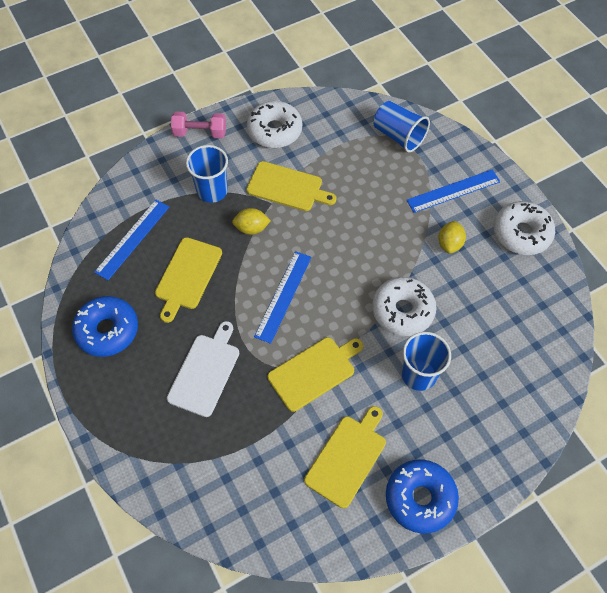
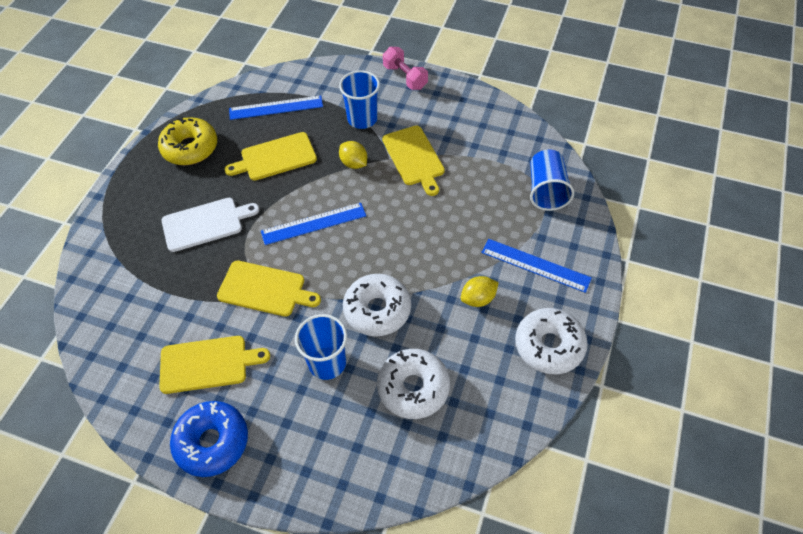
camera: 50 degrees right, 5 degrees down
blue donut [72,296,138,357] -> yellow donut [158,117,217,165]
white donut [247,101,302,148] -> white donut moved to [377,349,450,419]

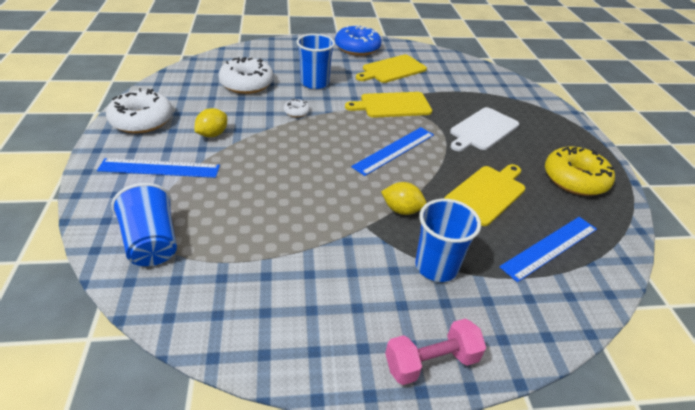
camera: 150 degrees right, 15 degrees down
white donut [343,274,411,336] -> white donut [284,99,310,117], size x0.45
yellow cutting board [382,125,445,196] -> none
pink dumbbell [383,47,428,90] -> pink dumbbell turned 45 degrees counterclockwise [385,318,486,385]

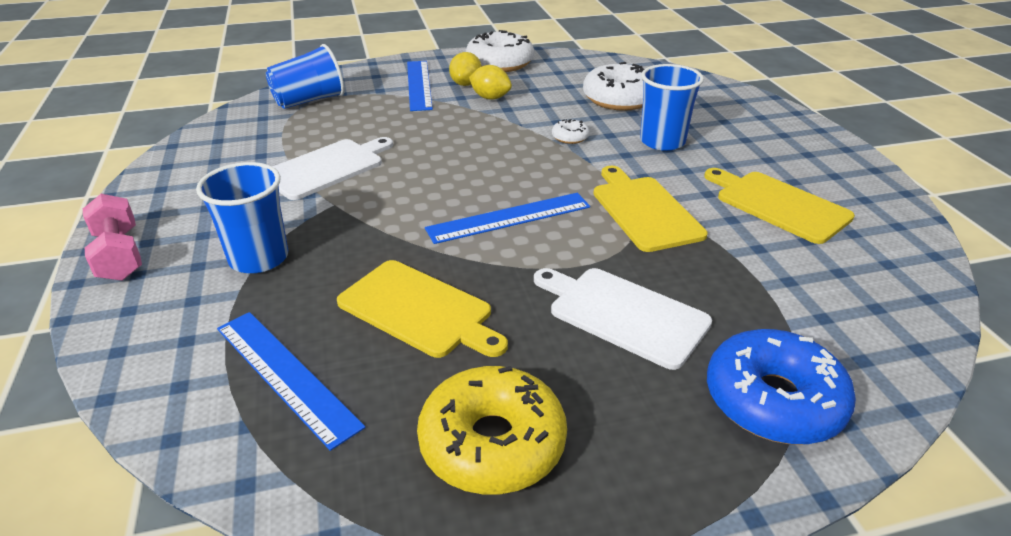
camera: 85 degrees right, 5 degrees down
blue donut [335,25,382,56] -> blue donut moved to [707,329,856,445]
blue ruler [351,127,434,176] -> blue ruler turned 60 degrees counterclockwise [425,193,590,244]
yellow lemon [381,182,426,215] -> yellow lemon moved to [449,52,482,86]
none -> white cutting board [272,137,393,200]

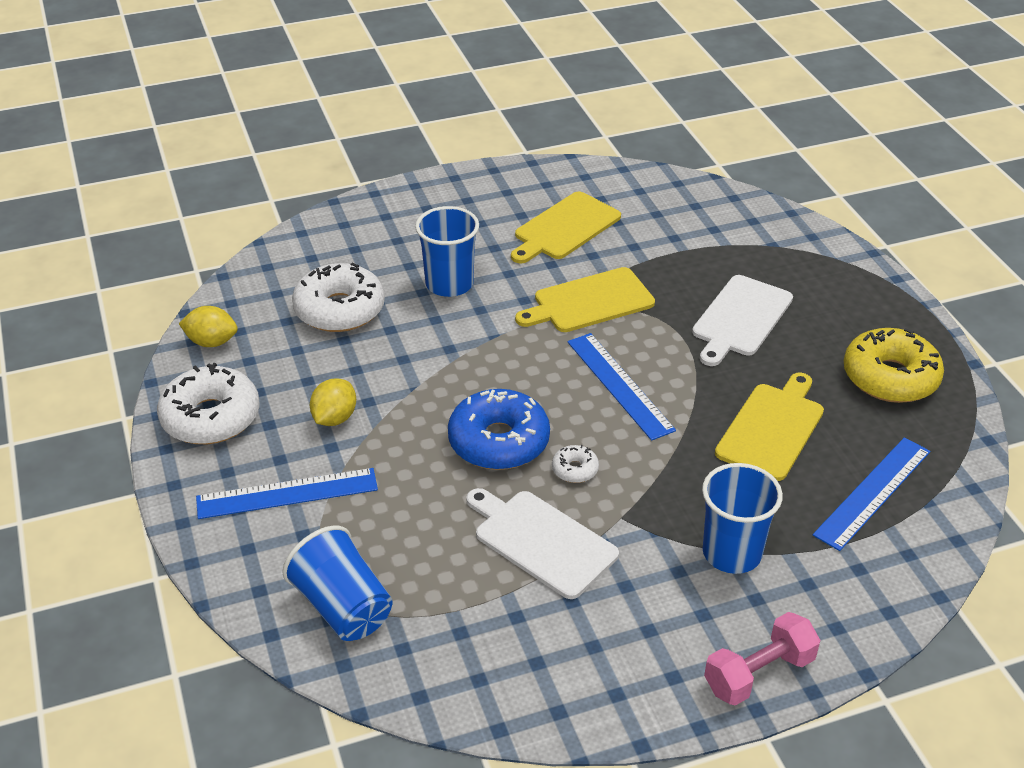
camera: 95 degrees left, 5 degrees up
yellow lemon [449,52,482,86] -> yellow lemon moved to [179,306,238,347]
white donut [552,119,590,144] -> white donut moved to [552,445,599,483]
blue donut [707,329,856,445] -> blue donut moved to [448,389,550,470]

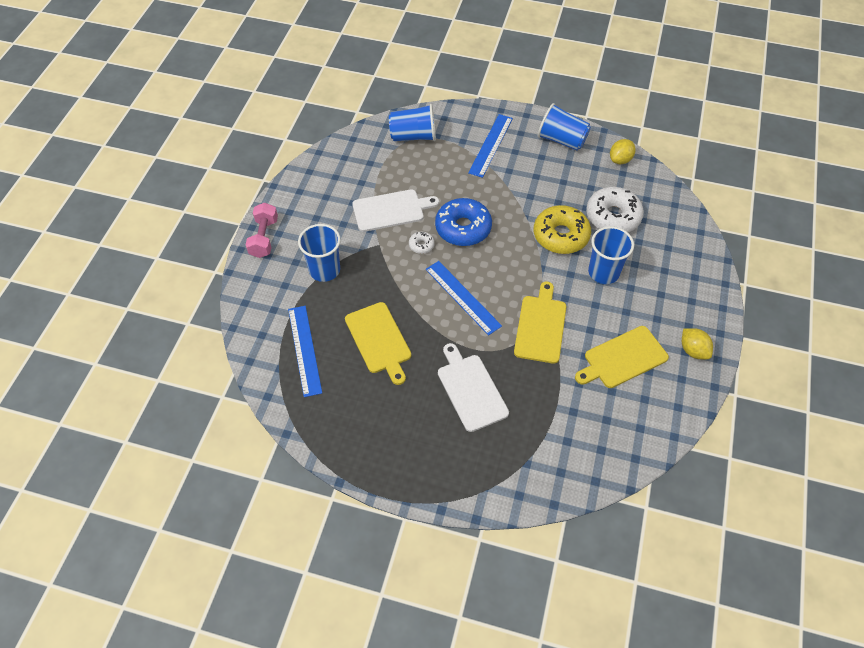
camera: 125 degrees right, 15 degrees up
white donut [157,363,260,444] -> blue cup [538,103,591,151]
yellow lemon [310,378,356,426] -> yellow lemon moved to [682,328,713,359]
yellow cutting board [511,191,621,264] -> yellow cutting board turned 105 degrees counterclockwise [575,326,669,388]
blue ruler [568,333,676,441] -> blue ruler turned 45 degrees clockwise [426,261,502,335]
yellow donut [844,328,944,403] -> yellow donut moved to [534,205,591,254]

